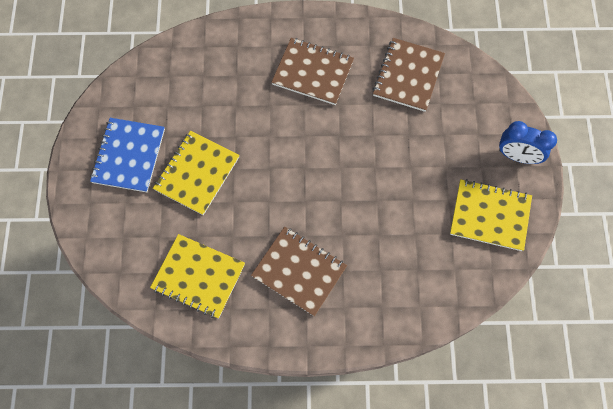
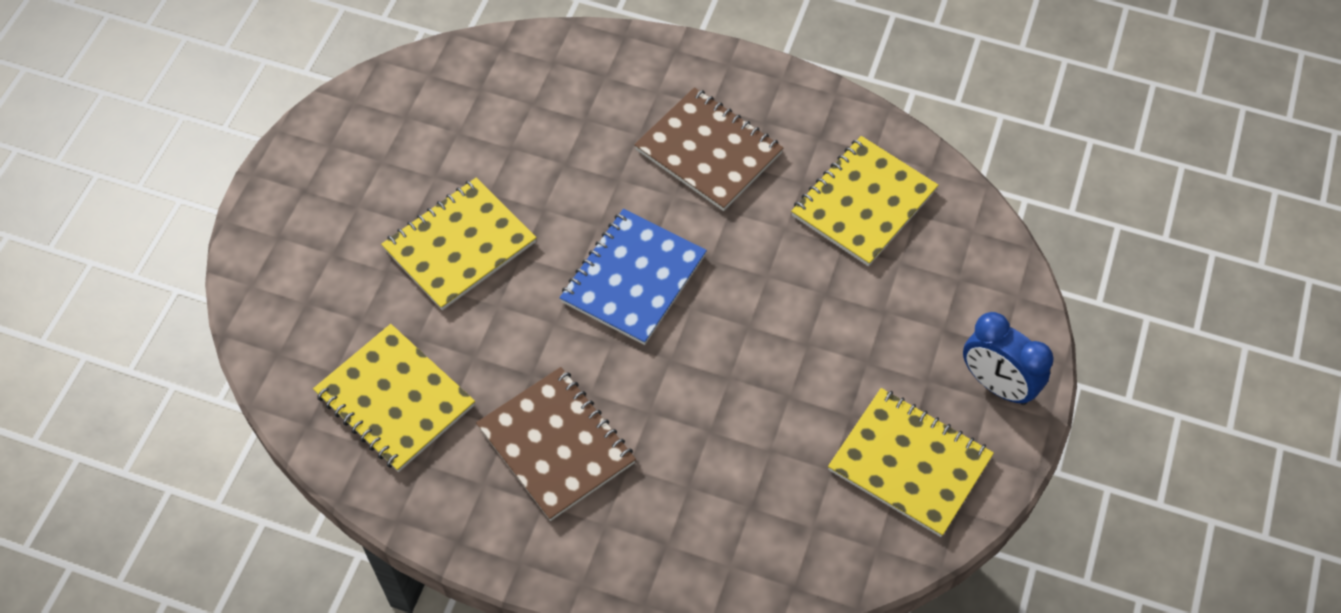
camera: 20 degrees right, 10 degrees down
blue notebook [90,118,165,192] -> blue notebook moved to [559,209,707,345]
brown notebook [373,38,445,112] -> yellow notebook [791,136,938,266]

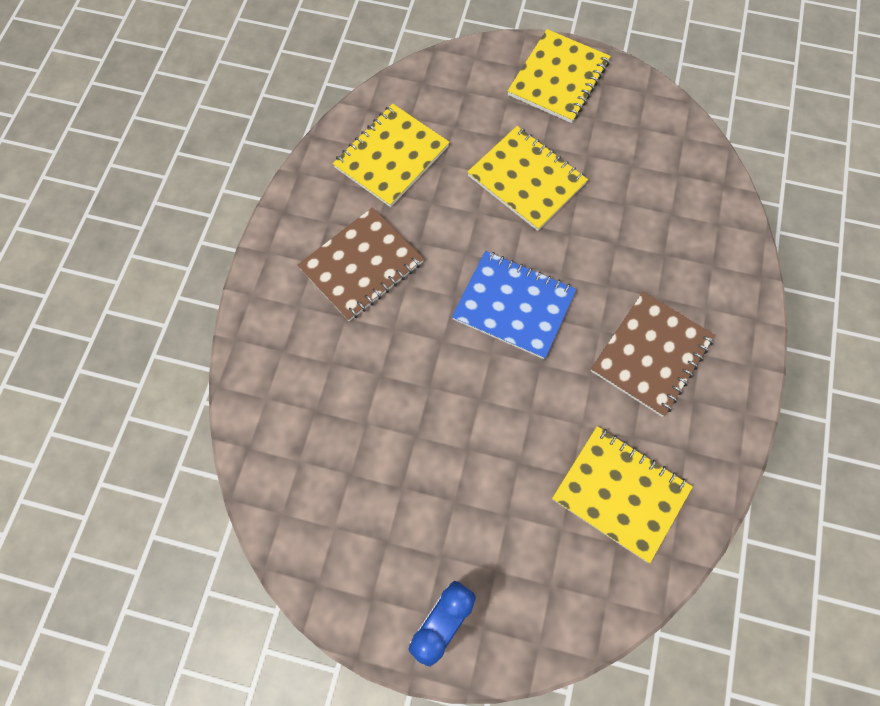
camera: 85 degrees right, 10 degrees up
yellow notebook [828,388,994,537] -> yellow notebook moved to [508,29,610,123]

